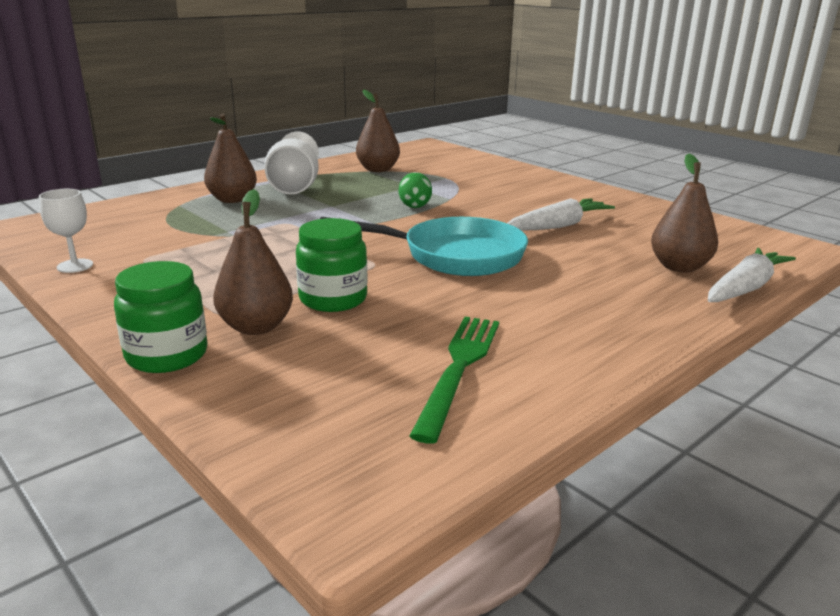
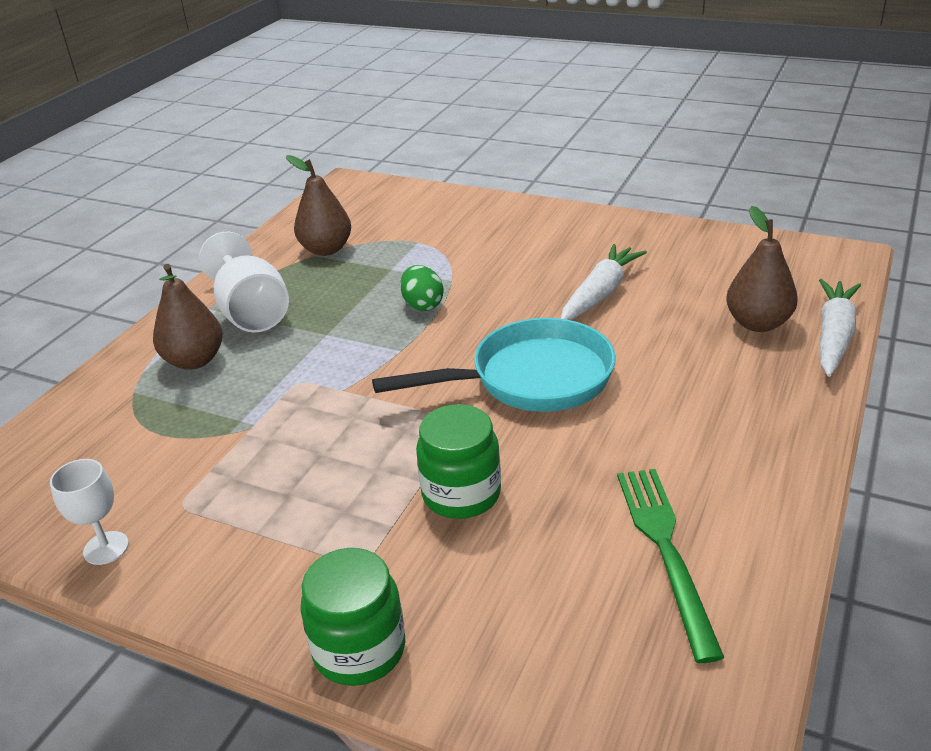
camera: 20 degrees left, 10 degrees up
brown pear [213,189,293,335] -> none

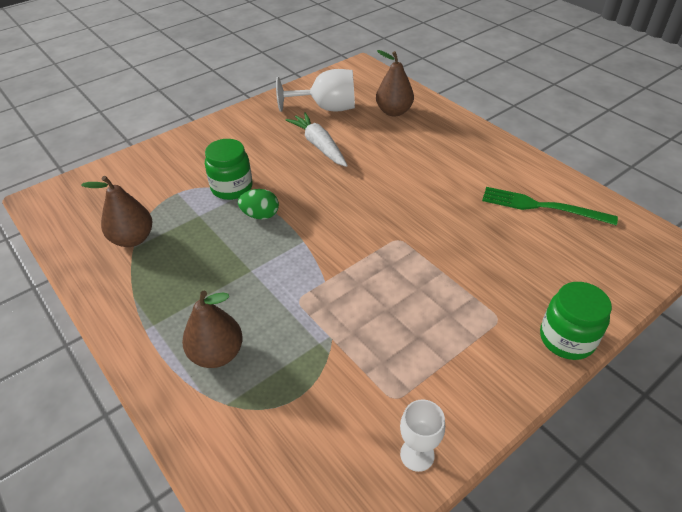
camera: 65 degrees left, 10 degrees up
white goblet [199,232,289,333] -> white goblet moved to [276,69,355,112]
turquoise pan [372,318,616,412] -> none
green jar [416,404,501,519] -> green jar moved to [205,139,253,200]
white carrot [819,279,861,377] -> none

